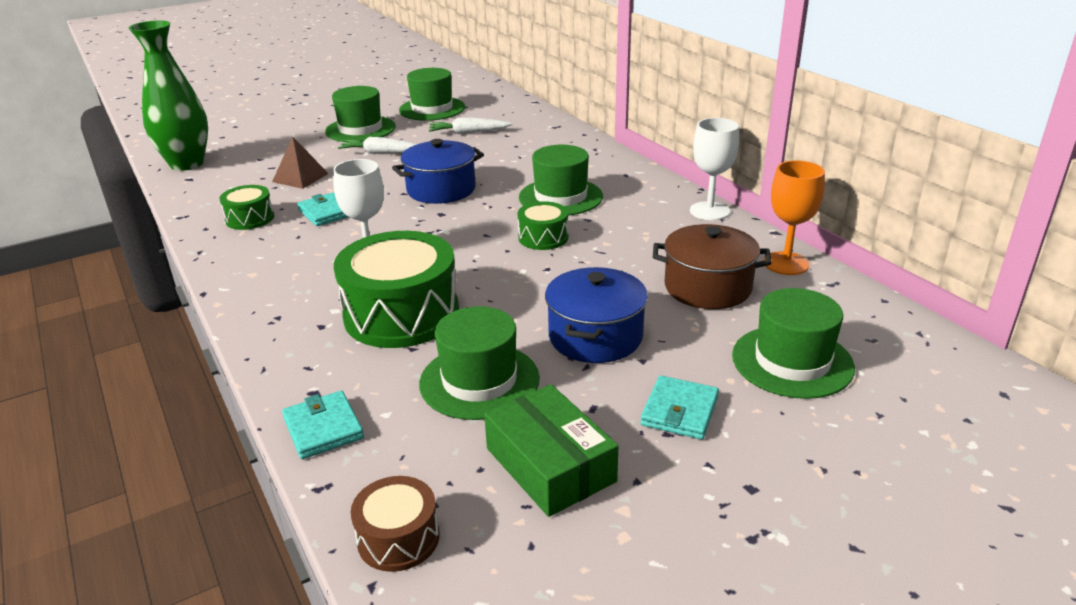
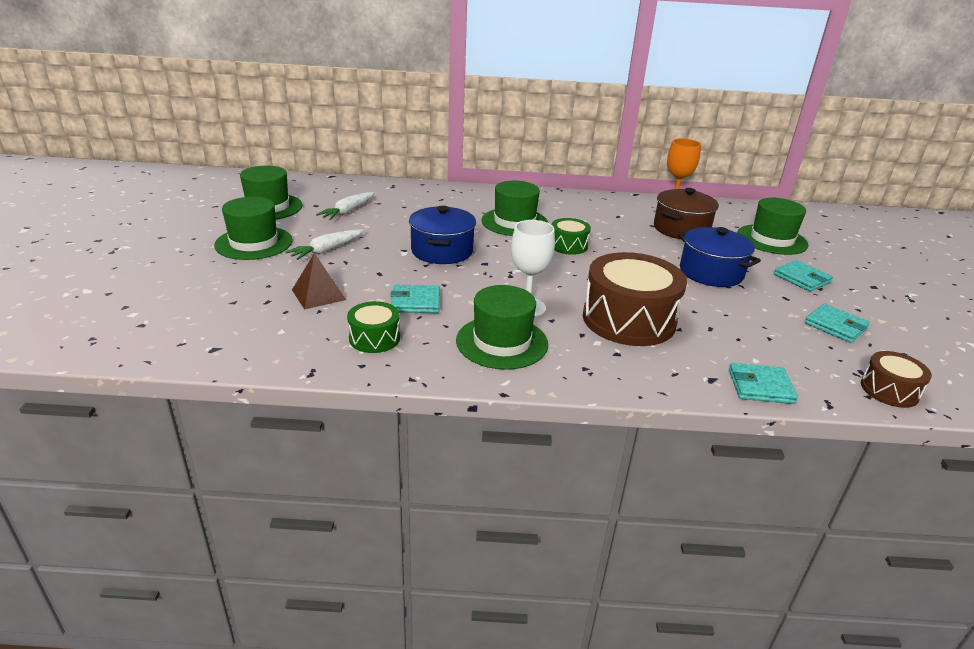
camera: 60 degrees left, 0 degrees up
green vase [129,20,208,171] -> none
green drum [334,231,459,348] -> brown drum [583,252,687,346]
green hat [419,306,540,420] -> green hat moved to [456,285,548,370]
green box [484,384,619,517] -> turquoise wallet [805,304,870,343]
white goblet [690,118,739,220] -> none

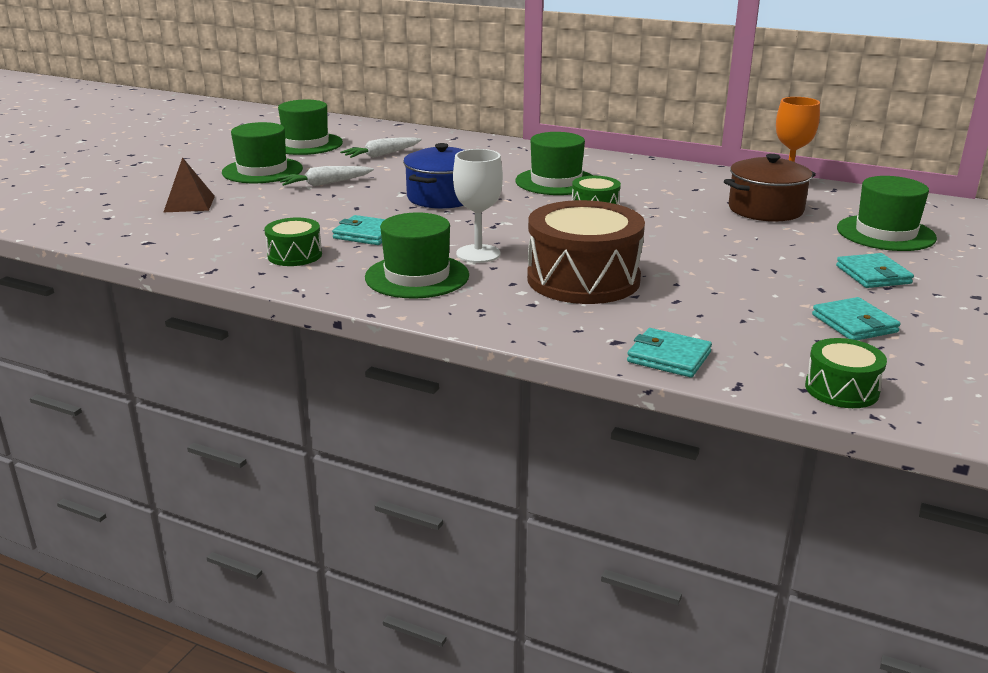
camera: 25 degrees right, 5 degrees down
brown pyramid [292,253,346,309] -> brown pyramid moved to [164,157,215,212]
blue pot [678,227,761,287] -> none
brown drum [861,351,932,408] -> green drum [805,338,887,408]

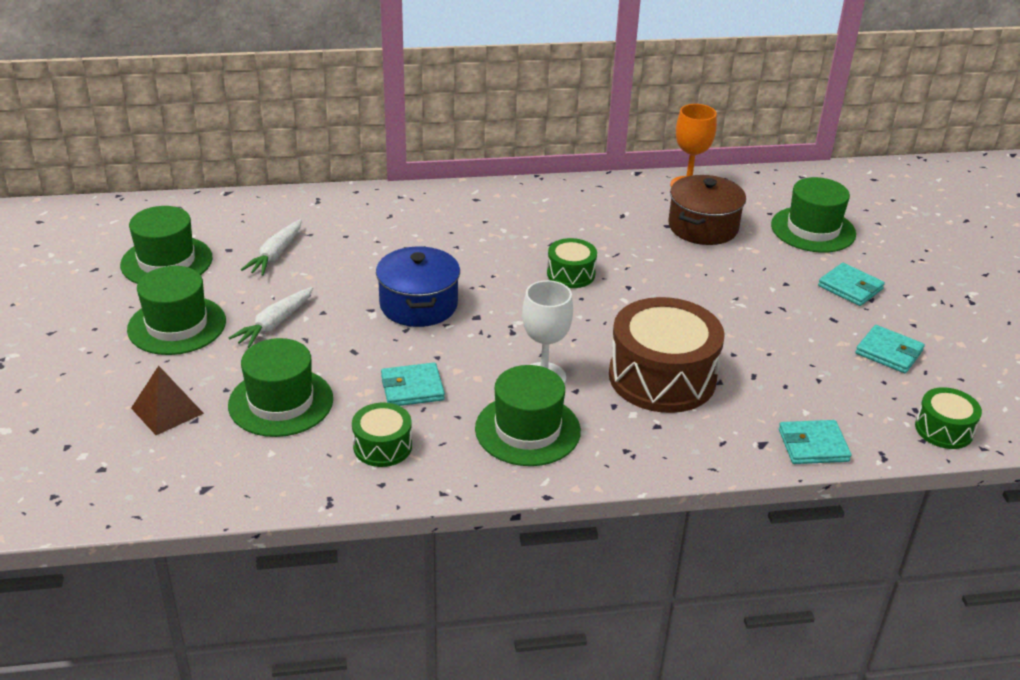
camera: 35 degrees left, 10 degrees up
green hat [516,132,593,195] -> green hat moved to [228,338,333,437]

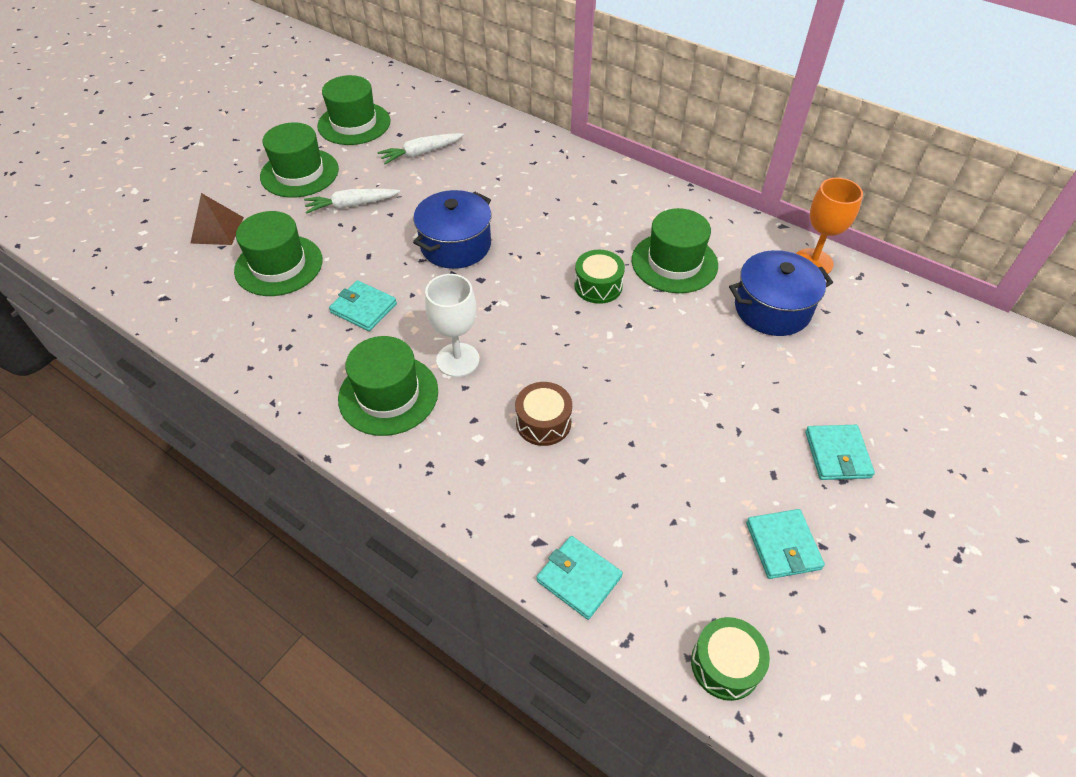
camera: 45 degrees right, 15 degrees up
green drum [352,403,412,467] -> none
brown drum [609,297,725,413] -> brown drum [515,382,572,446], size x0.50
brown pot [668,175,746,245] -> blue pot [729,250,833,336]
green hat [771,177,856,253] -> green hat moved to [632,208,718,293]

